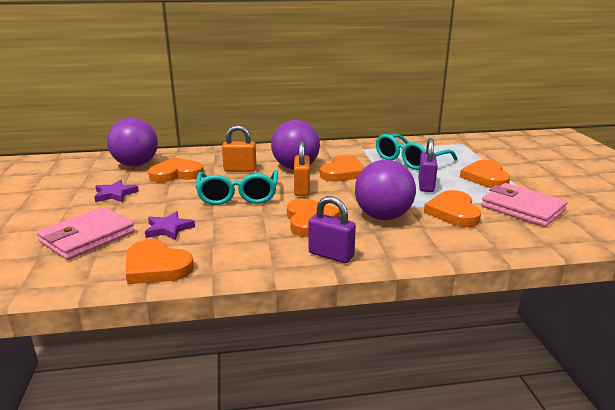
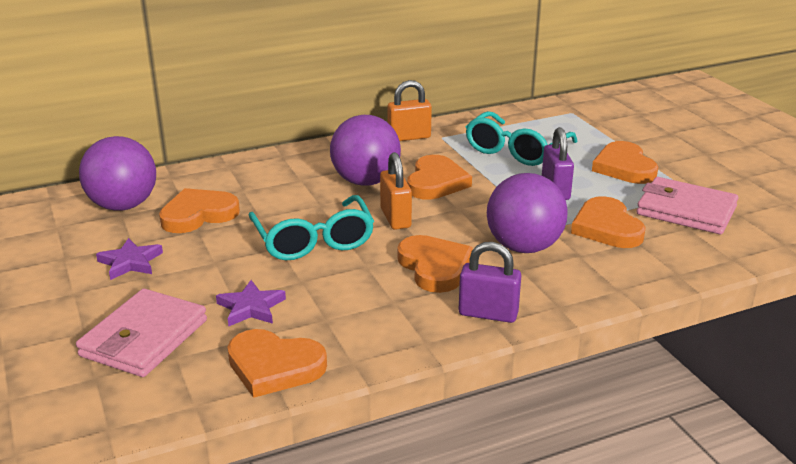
camera: 15 degrees left, 5 degrees up
orange padlock [222,125,257,172] -> orange padlock moved to [388,80,432,141]

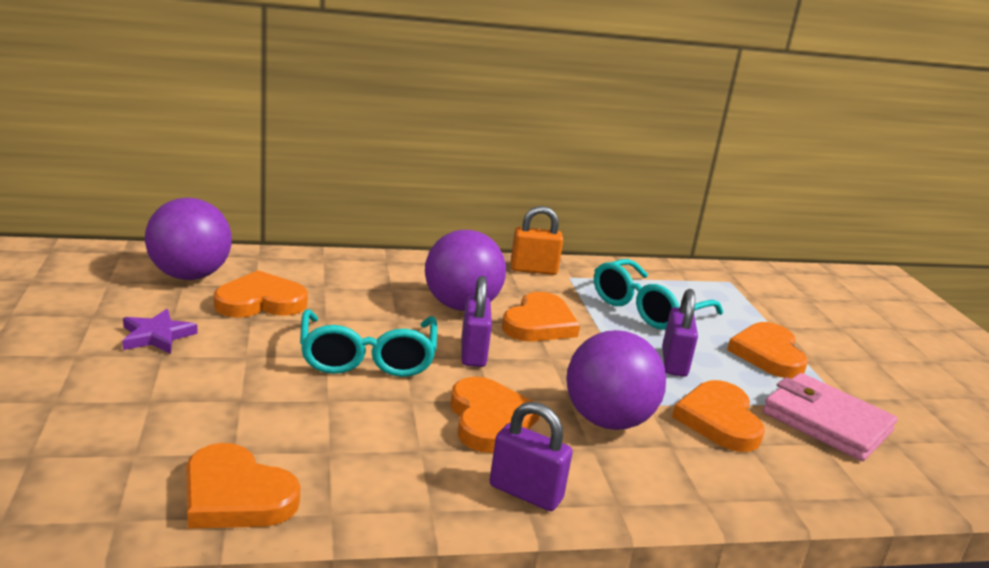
camera: 10 degrees right, 5 degrees down
pink wallet [76,289,207,377] -> none
purple star [216,280,286,327] -> none
orange padlock [380,152,412,230] -> purple padlock [461,276,492,367]

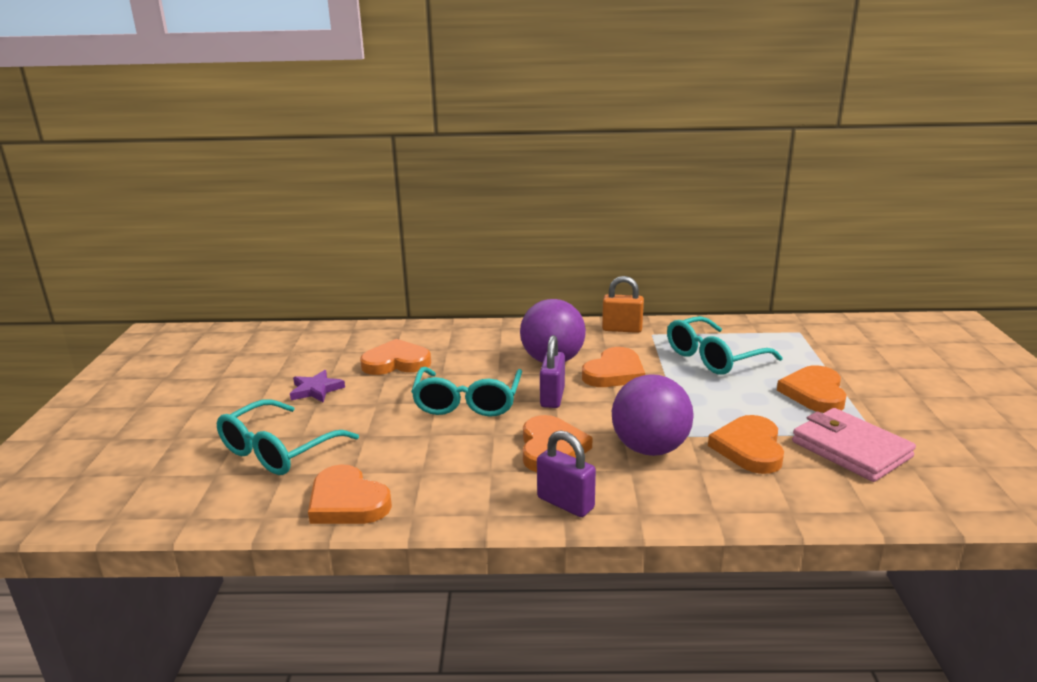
camera: 15 degrees right, 0 degrees up
purple ball [145,198,232,280] -> none
purple padlock [662,289,698,377] -> none
none -> turquoise glasses [217,399,359,475]

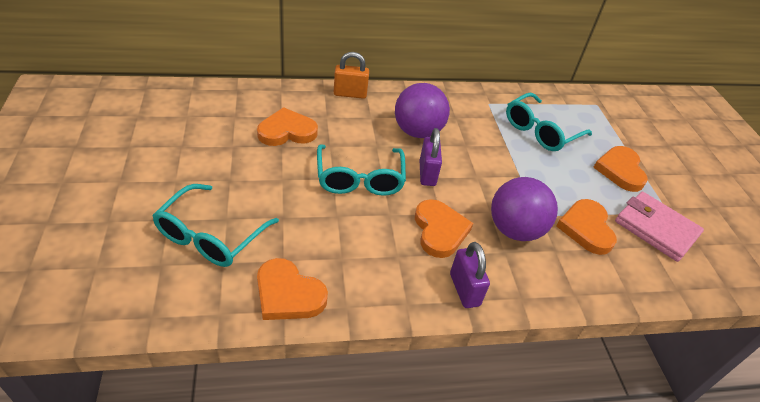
camera: 15 degrees left, 20 degrees up
purple star [290,370,345,402] -> none
purple padlock [537,430,596,517] -> purple padlock turned 45 degrees clockwise [450,242,490,308]
orange heart [582,347,645,387] -> none
orange padlock [602,276,644,333] -> orange padlock moved to [334,52,369,99]

